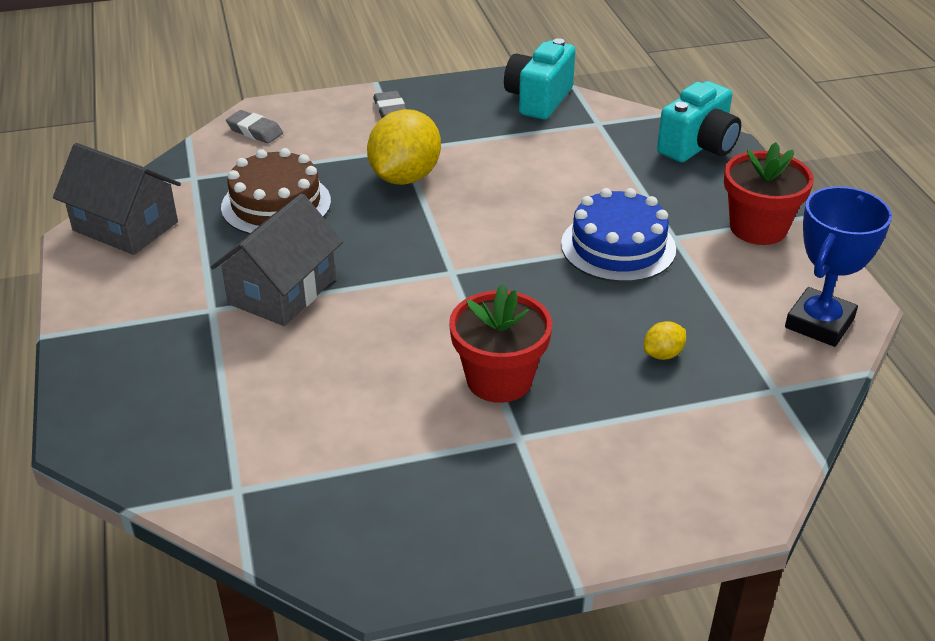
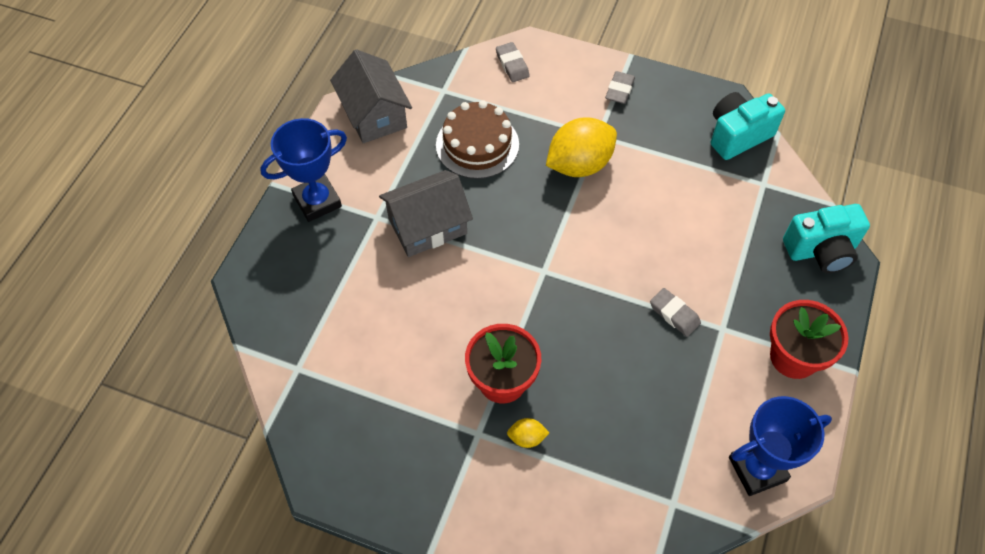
camera: 35 degrees right, 20 degrees up
blue cake [561,188,676,282] -> grey eraser [650,288,701,337]
yellow lemon [644,321,686,360] -> yellow lemon moved to [507,418,549,448]
none -> blue trophy [260,118,347,222]

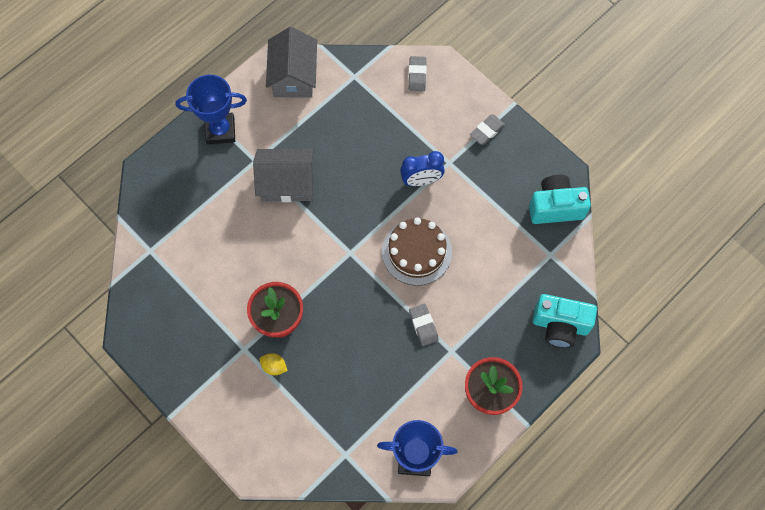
camera: 25 degrees right, 10 degrees up
brown cake [436,100,519,179] -> brown cake moved to [382,217,452,286]
yellow lemon [546,117,617,177] -> blue clock [400,151,445,186]

